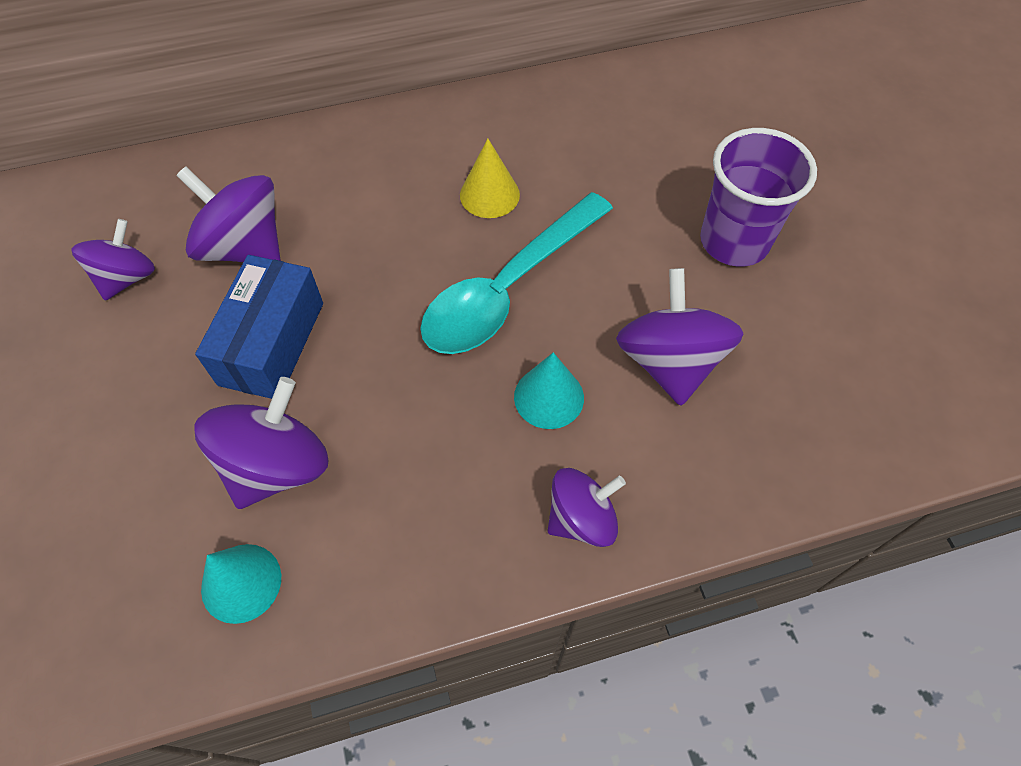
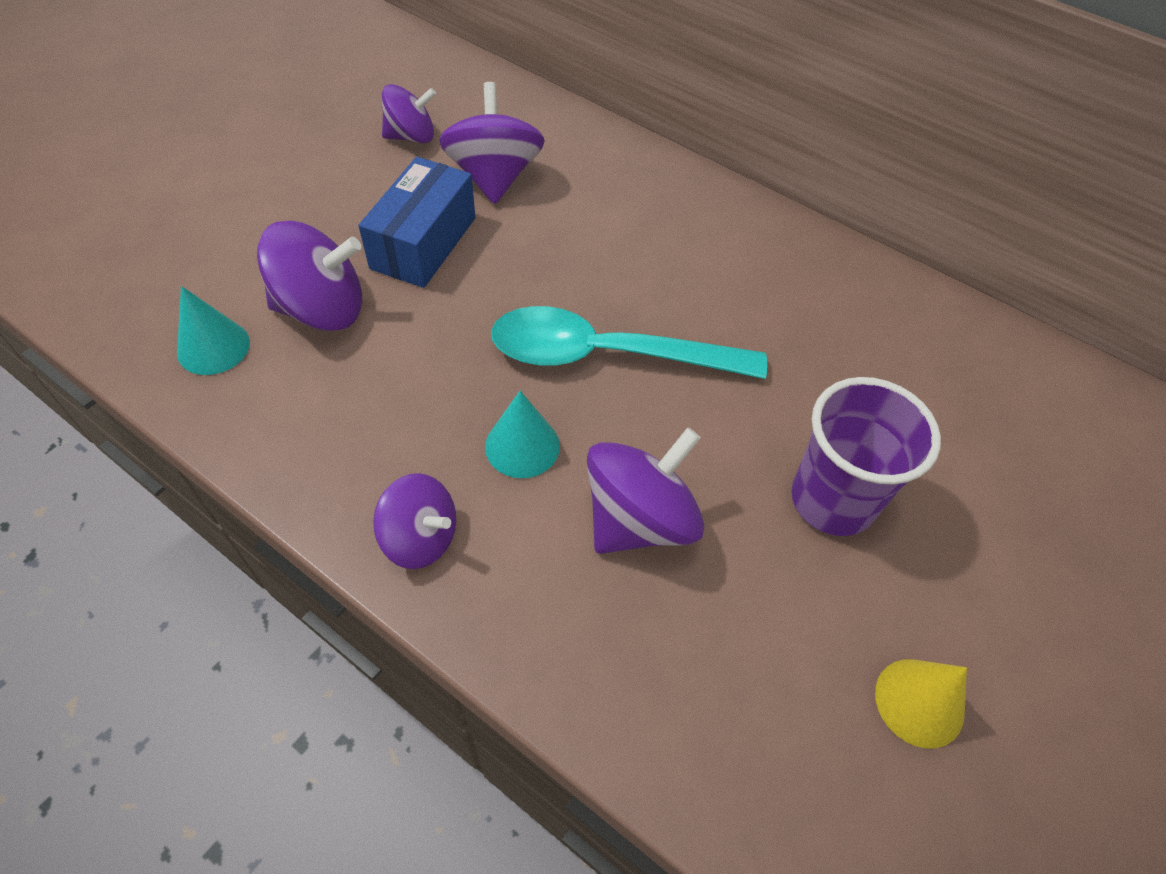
camera: 50 degrees right, 5 degrees down
blue box [195,255,323,399] -> blue box turned 45 degrees counterclockwise [358,157,475,288]
yellow cone [460,139,520,218] -> yellow cone moved to [875,659,967,749]

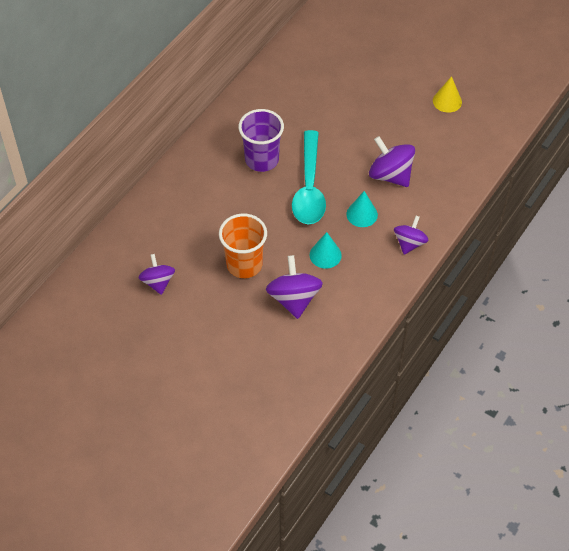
camera: 90 degrees left, 0 degrees up
turquoise cone [177,286,250,375] -> turquoise cone moved to [310,232,342,269]
blue box [358,157,475,288] -> orange cup [219,213,267,278]
purple spinning top [439,82,545,204] -> none
purple cup [791,377,941,536] -> purple cup moved to [238,109,284,172]

